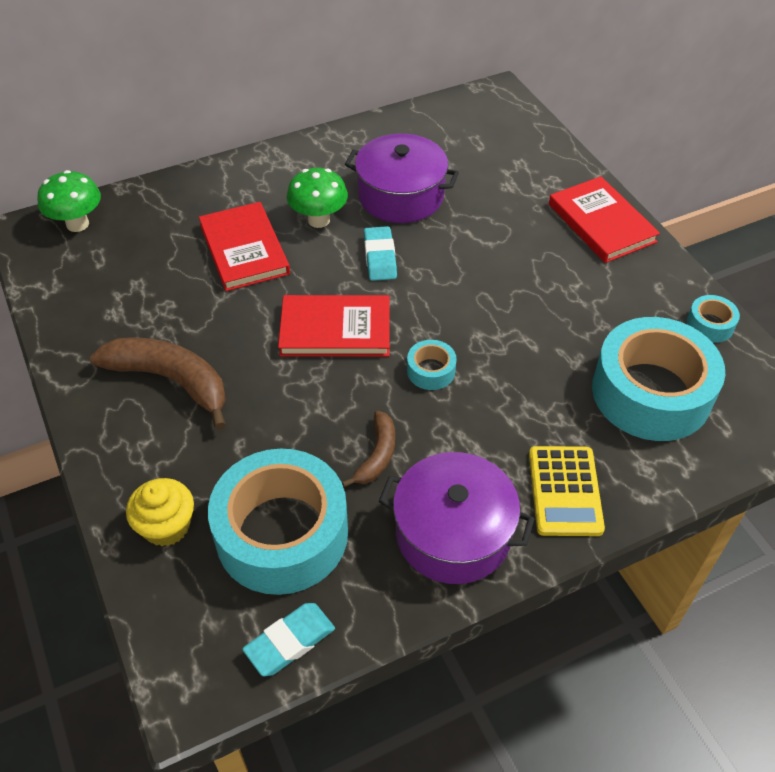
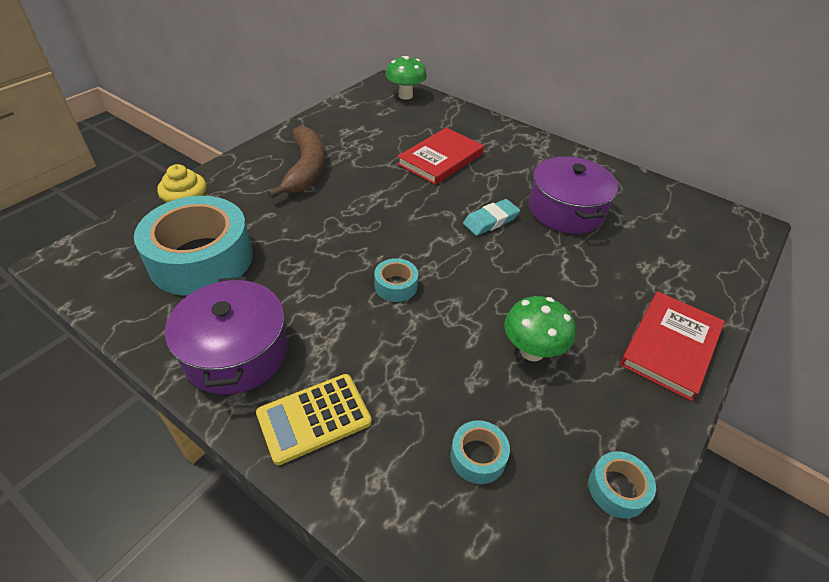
camera: 60 degrees right, 5 degrees down
turquoise eraser [242,603,335,676] -> none
red book [278,295,390,357] -> none
green mushroom [287,168,348,228] -> green mushroom moved to [504,296,575,361]
brown banana [342,411,395,487] -> none
turquoise tape [592,317,725,441] -> turquoise tape [450,420,510,484], size x0.42

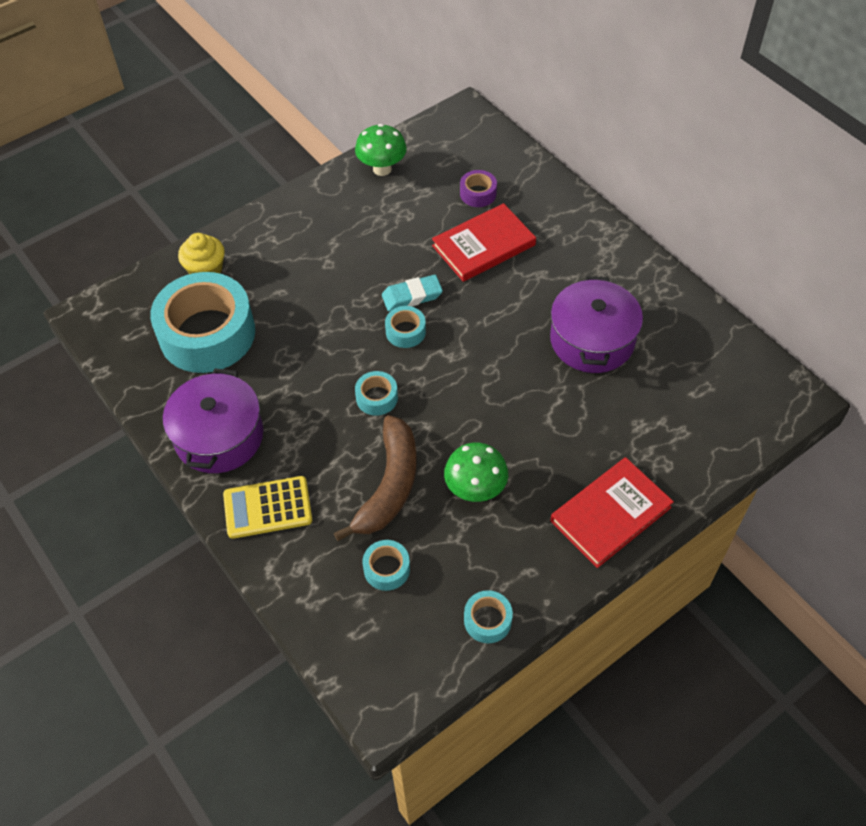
camera: 20 degrees right, 10 degrees up
brown banana [268,126,325,199] -> brown banana moved to [334,415,417,541]
green mushroom [386,56,427,100] -> green mushroom moved to [355,124,407,176]
turquoise eraser [463,199,520,236] -> turquoise eraser moved to [382,275,443,311]
none -> turquoise tape [385,306,426,348]
none -> purple tape [460,170,497,207]

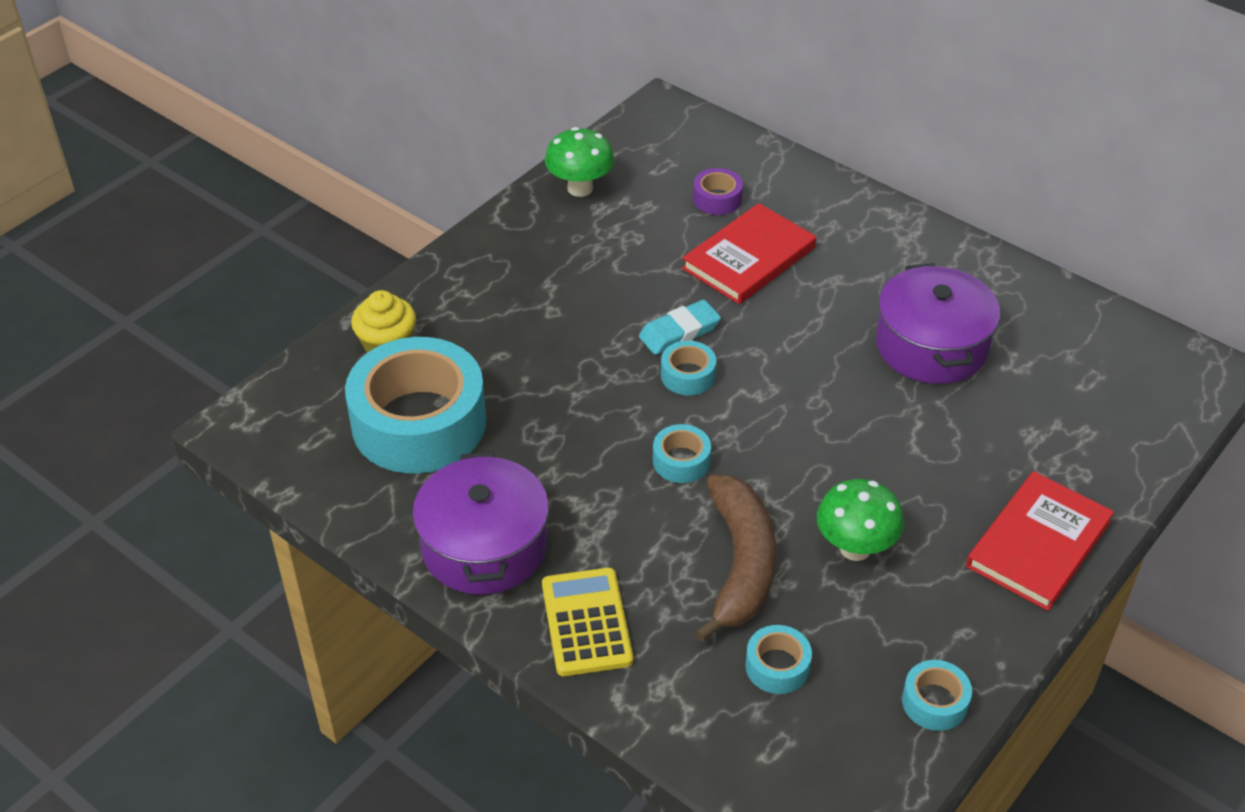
camera: 15 degrees left, 10 degrees down
yellow calculator [223,476,312,539] -> yellow calculator turned 105 degrees clockwise [542,568,633,676]

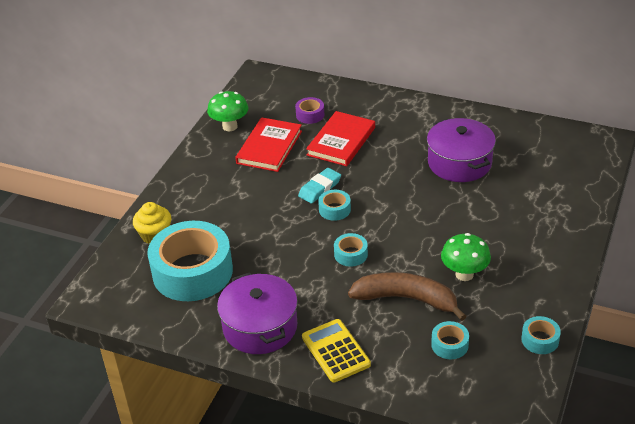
camera: 15 degrees left, 5 degrees down
brown banana [695,475,776,642] -> brown banana turned 60 degrees counterclockwise [348,272,466,321]
red book [966,471,1114,611] -> red book moved to [235,117,302,172]

